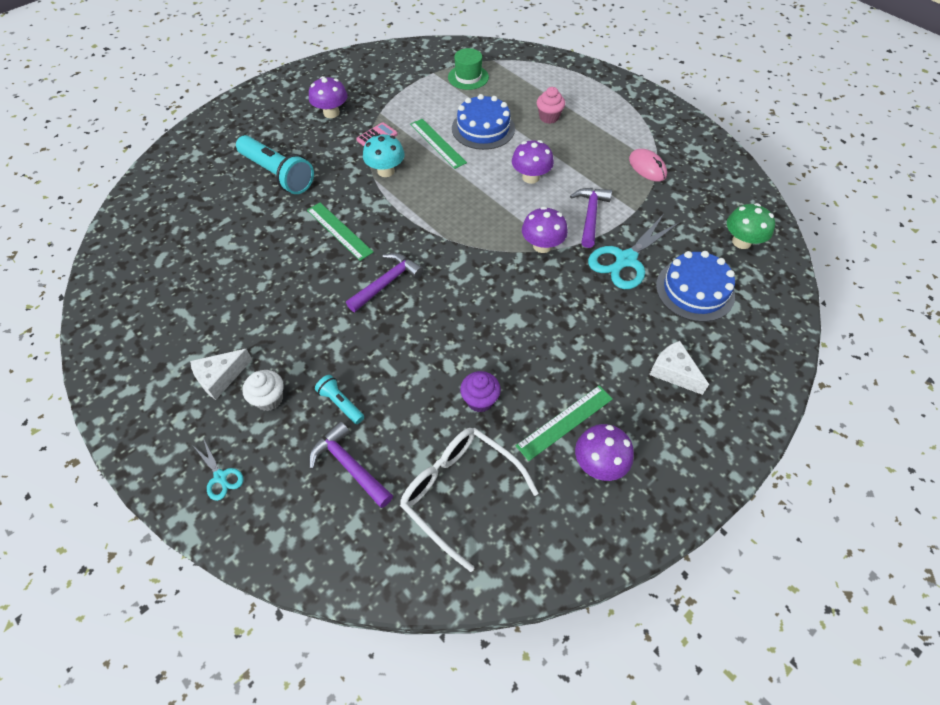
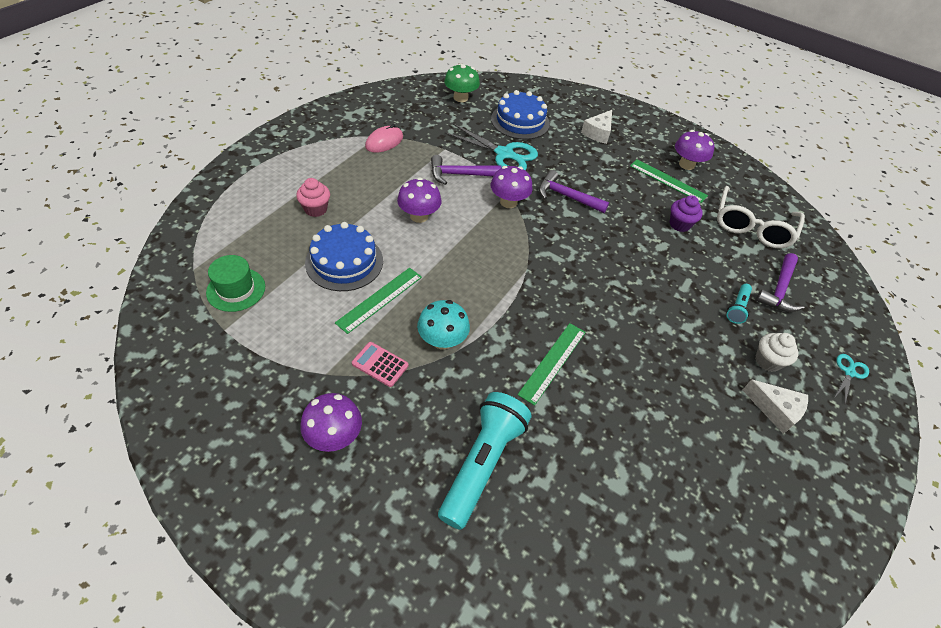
camera: 110 degrees left, 5 degrees down
purple hammer [346,253,424,312] -> purple hammer moved to [539,170,609,213]

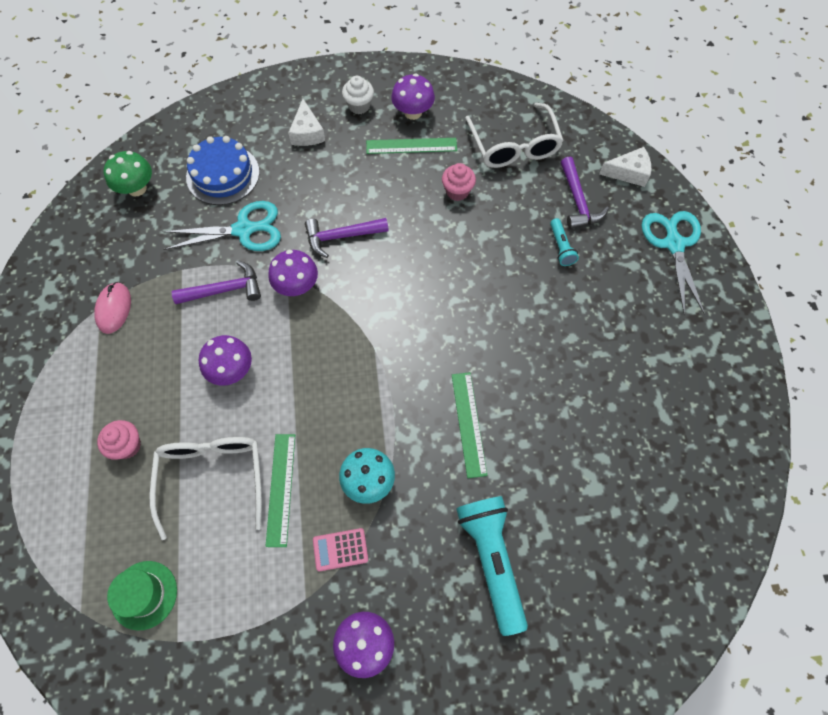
camera: 35 degrees left, 15 degrees up
blue cake [305,222,383,291] -> white glasses [150,437,262,540]
purple hammer [431,155,501,185] -> purple hammer turned 150 degrees counterclockwise [172,260,261,304]
purple cupcake [670,195,703,232] -> pink cupcake [442,163,476,201]
white cheese [742,379,808,434] -> white cheese moved to [599,147,651,187]
white cupcake [755,333,798,372] -> white cupcake moved to [342,76,374,114]
turquoise scissors [834,354,869,403] -> turquoise scissors [642,211,705,315], size x1.99

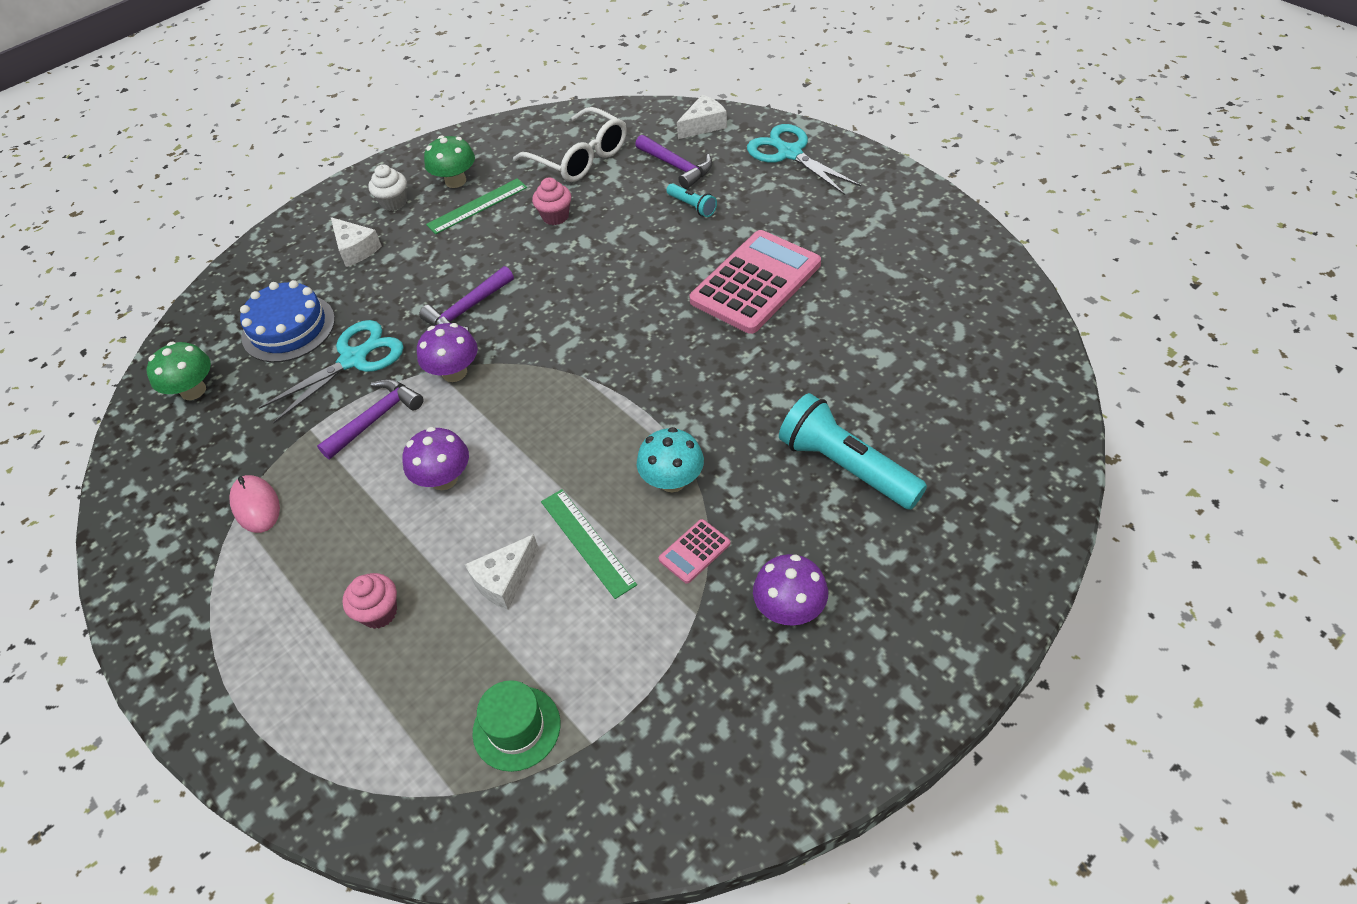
camera: 30 degrees left, 15 degrees down
white glasses [150,437,262,540] -> white cheese [465,534,539,610]
purple mushroom [391,74,435,120] -> green mushroom [424,135,475,188]
green ruler [452,372,487,478] -> none
none -> pink calculator [689,230,821,334]

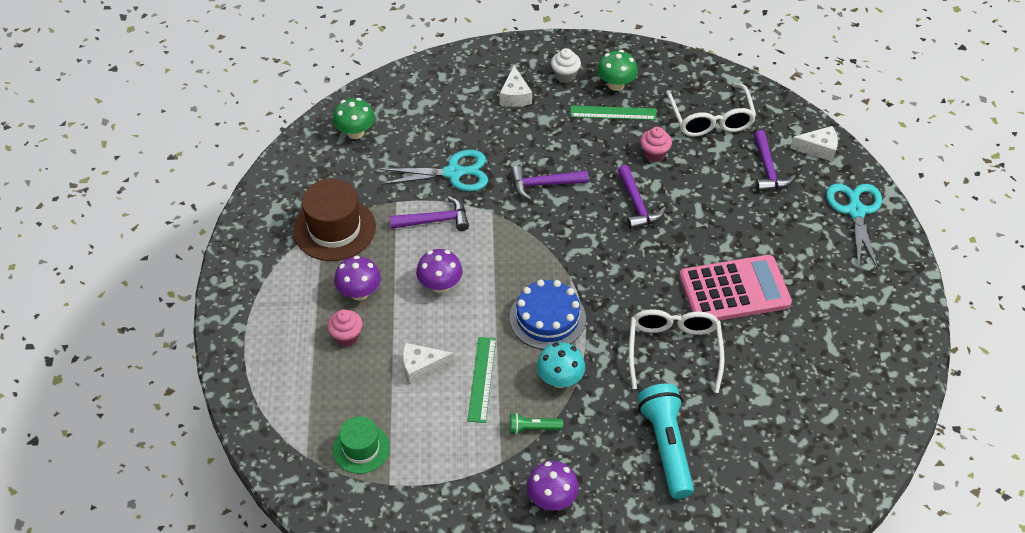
camera: 35 degrees right, 0 degrees up
pink mouse [229,475,280,533] -> brown hat [293,179,376,261]
blue cake [240,280,335,362] -> blue cake moved to [510,280,586,350]
purple mushroom [417,323,478,382] -> purple mushroom moved to [334,256,381,301]
pink calculator [659,519,731,584] -> green flashlight [509,413,563,435]
turquoise flashlight [666,183,717,217] -> none
none -> purple hammer [617,165,666,230]
none -> white glasses [629,309,724,393]

